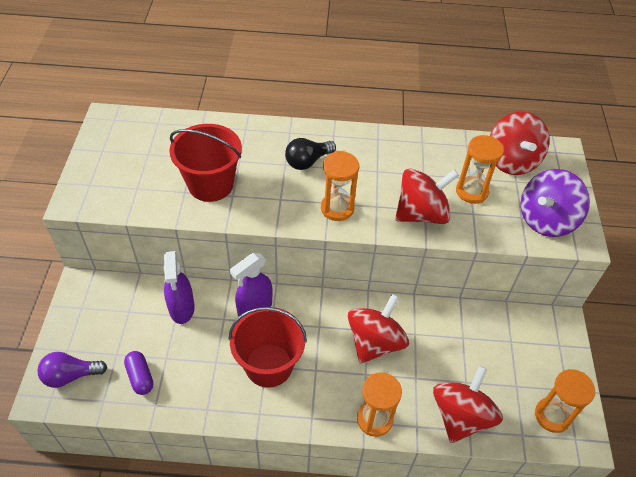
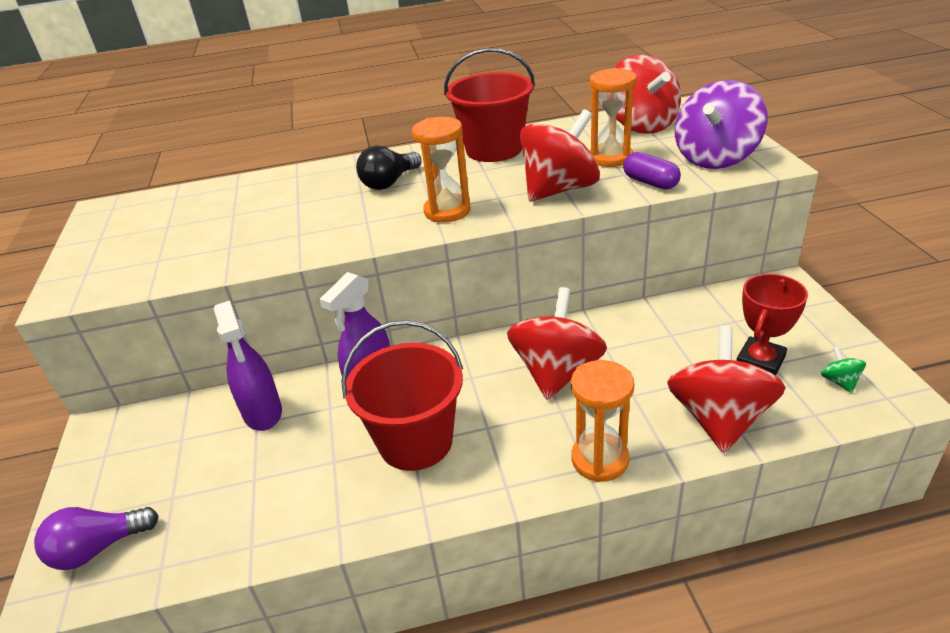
camera: 10 degrees left, 15 degrees down
purple capsule [124,351,153,395] -> purple capsule moved to [623,152,681,190]
red bucket [169,124,242,202] -> red bucket moved to [444,48,535,162]
orange hourglass [535,369,595,433] -> green spinning top [821,346,866,393]
none -> red trophy [736,274,808,376]

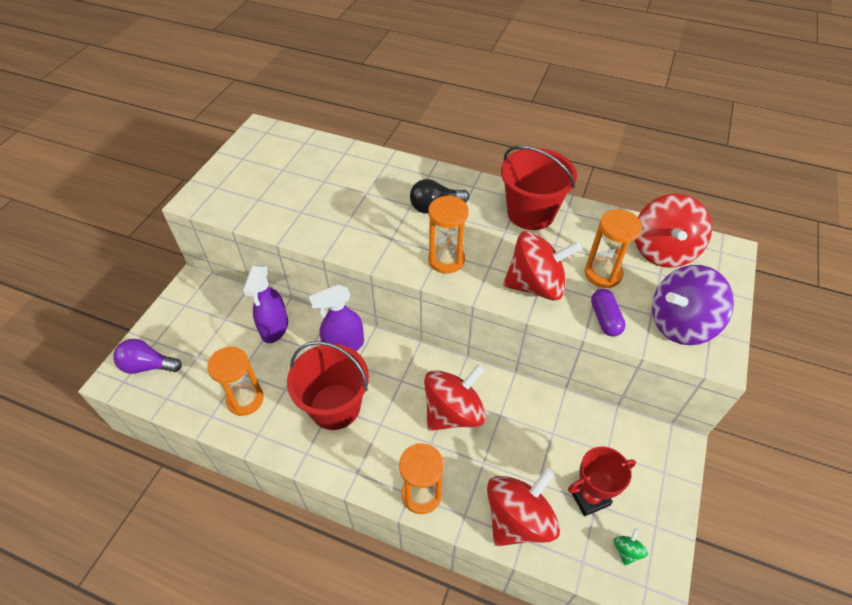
camera: 30 degrees right, 15 degrees up
none -> orange hourglass [207,347,264,416]

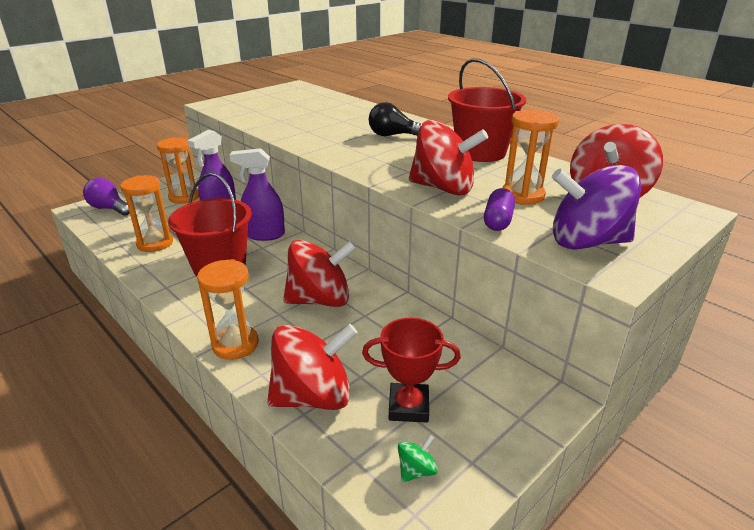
camera: 25 degrees right, 20 degrees down
orange hourglass [428,195,468,274] -> orange hourglass moved to [157,137,199,204]

